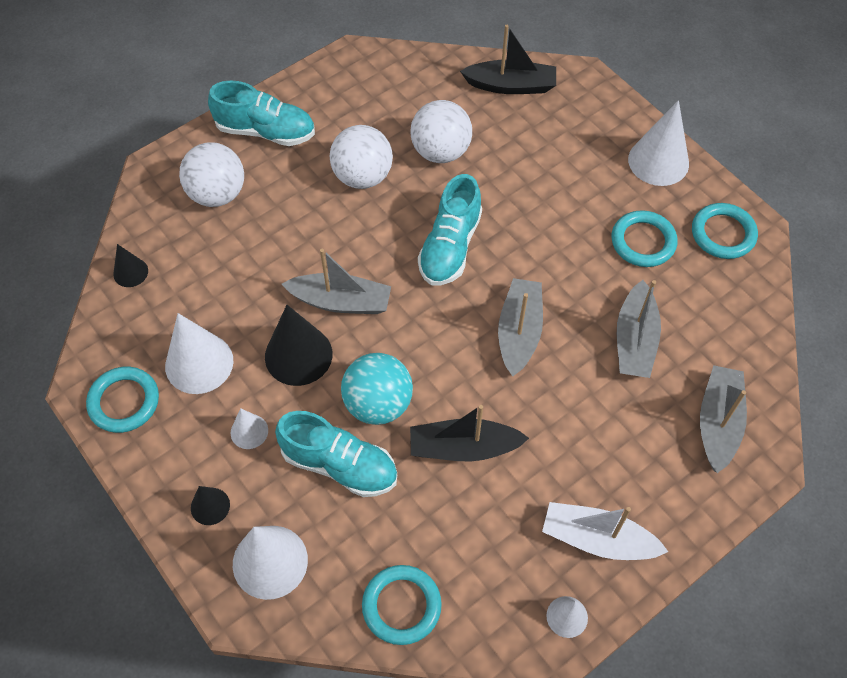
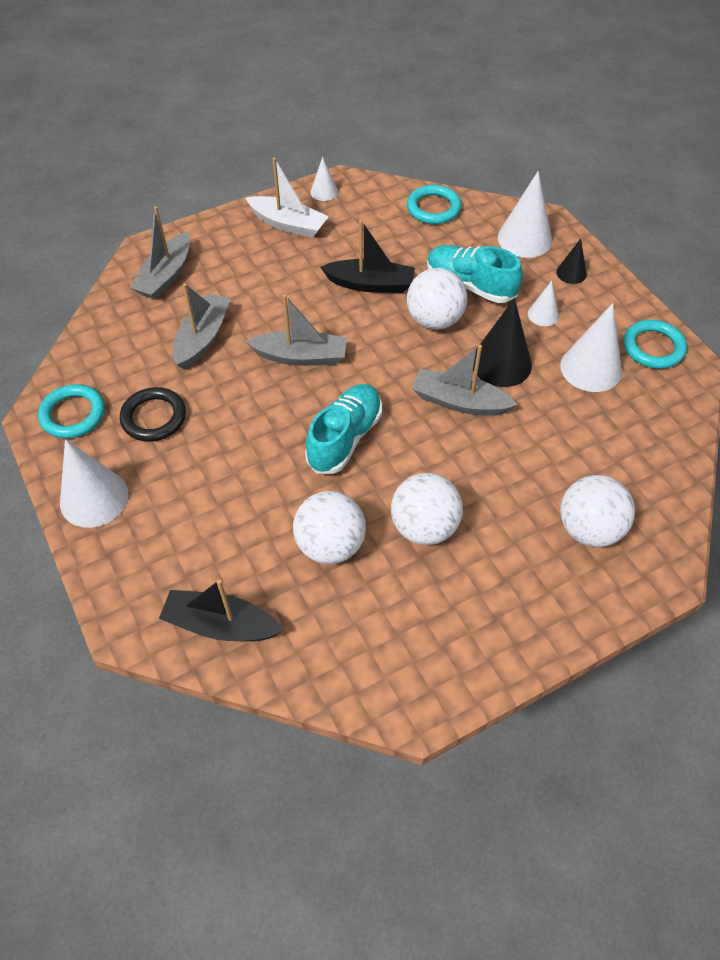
camera: 170 degrees left, 5 degrees down
black cone [113,244,148,287] -> none
turquoise shoe [208,81,315,146] -> none
turquoise ball [341,353,413,425] -> white ball [407,268,467,330]
grey boat [498,278,543,376] -> grey boat turned 105 degrees counterclockwise [246,294,347,366]
turquoise ring [611,210,677,267] -> black ring [120,387,186,442]

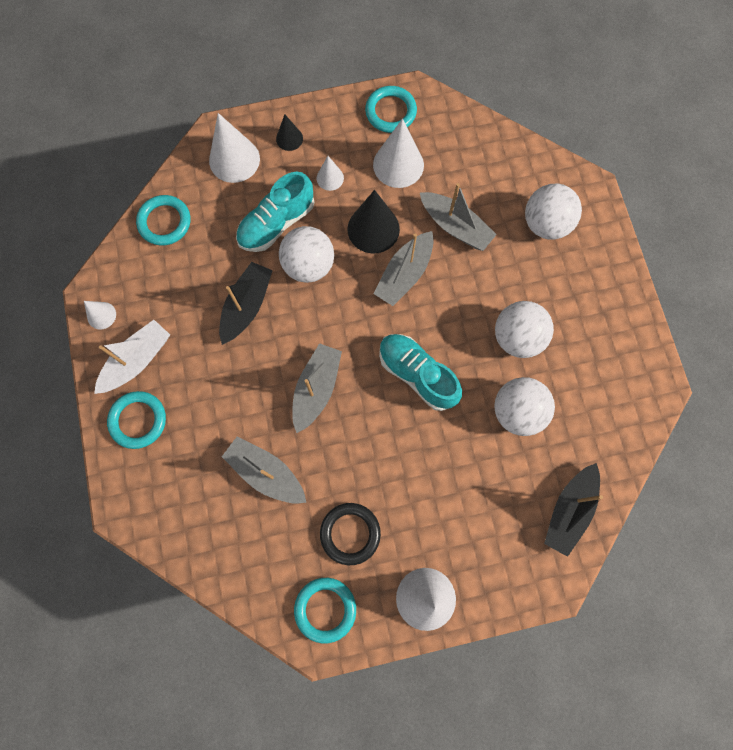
camera: 75 degrees left, 20 degrees up
grey boat [130,206,190,300] -> grey boat moved to [420,183,497,251]
none -> turquoise ring [107,391,166,449]

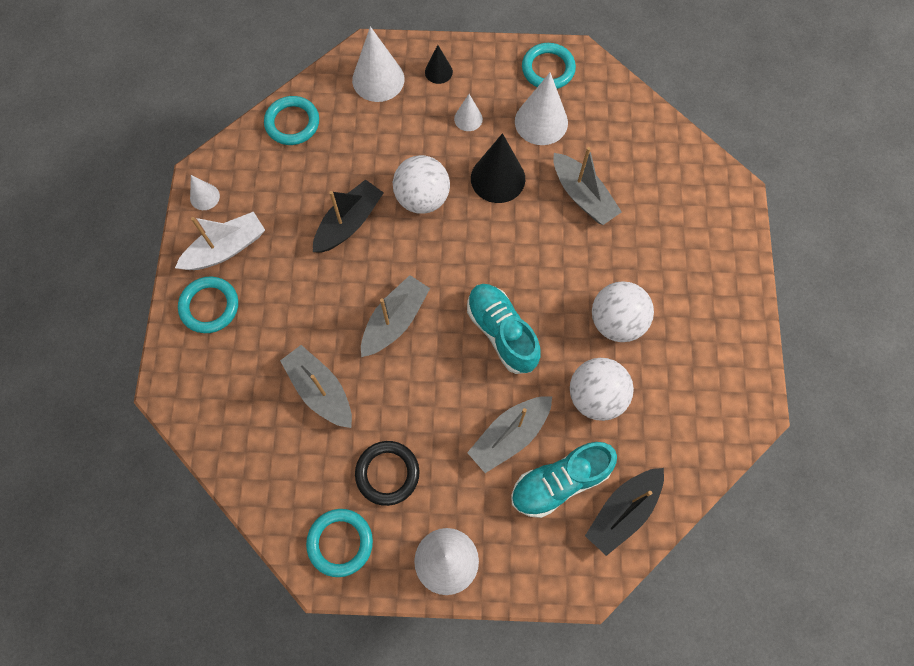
camera: 15 degrees right, 5 degrees down
turquoise shoe [236,172,314,252] -> turquoise shoe moved to [511,442,617,518]
grey boat [374,231,434,306] -> grey boat moved to [467,396,552,473]
white ball [525,184,582,240] -> none

